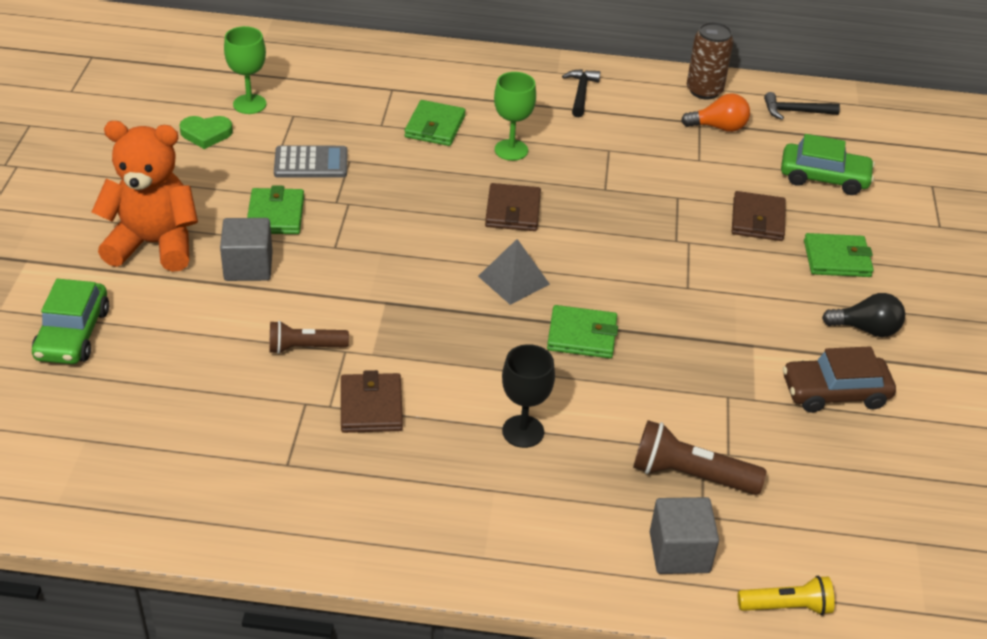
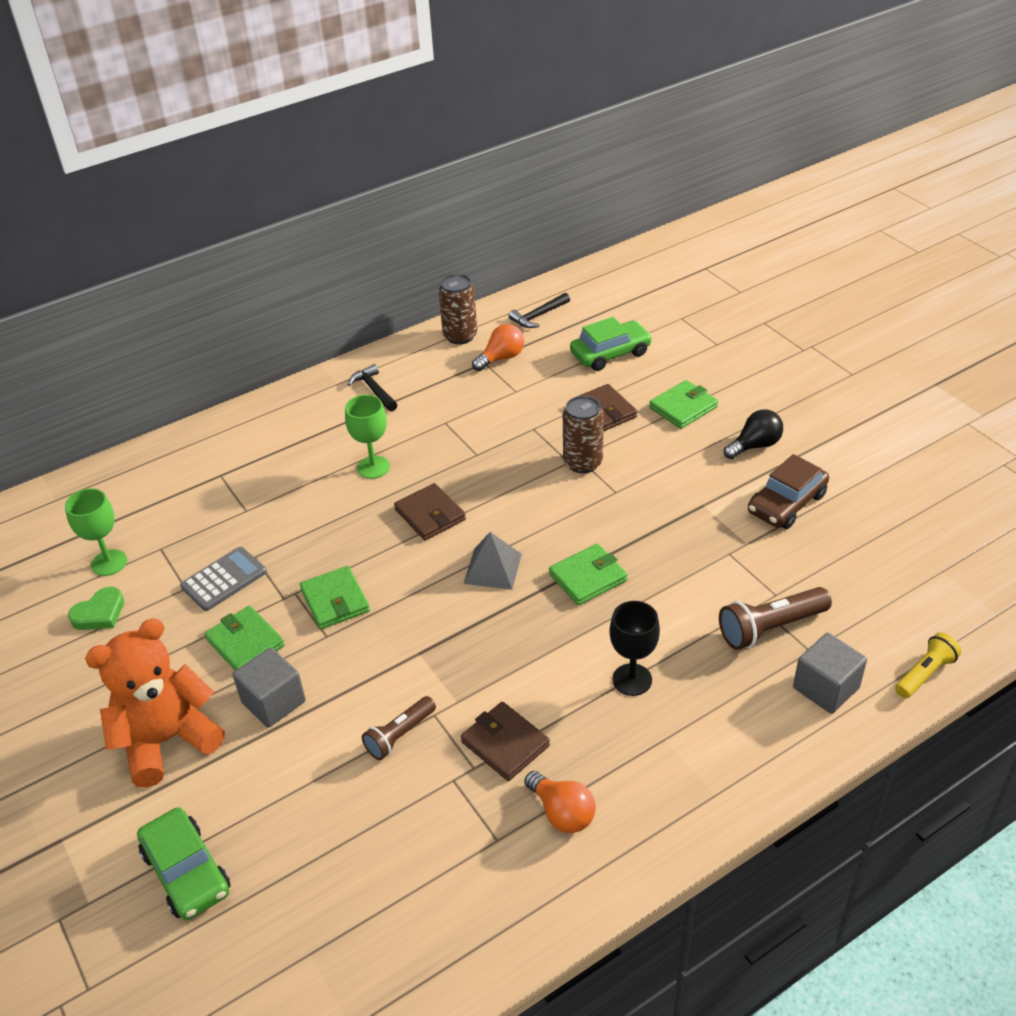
camera: 35 degrees left, 0 degrees up
green wallet [404,100,466,146] -> green wallet moved to [300,566,370,629]
none -> orange light bulb [525,771,596,833]
none -> brown can [563,396,604,473]

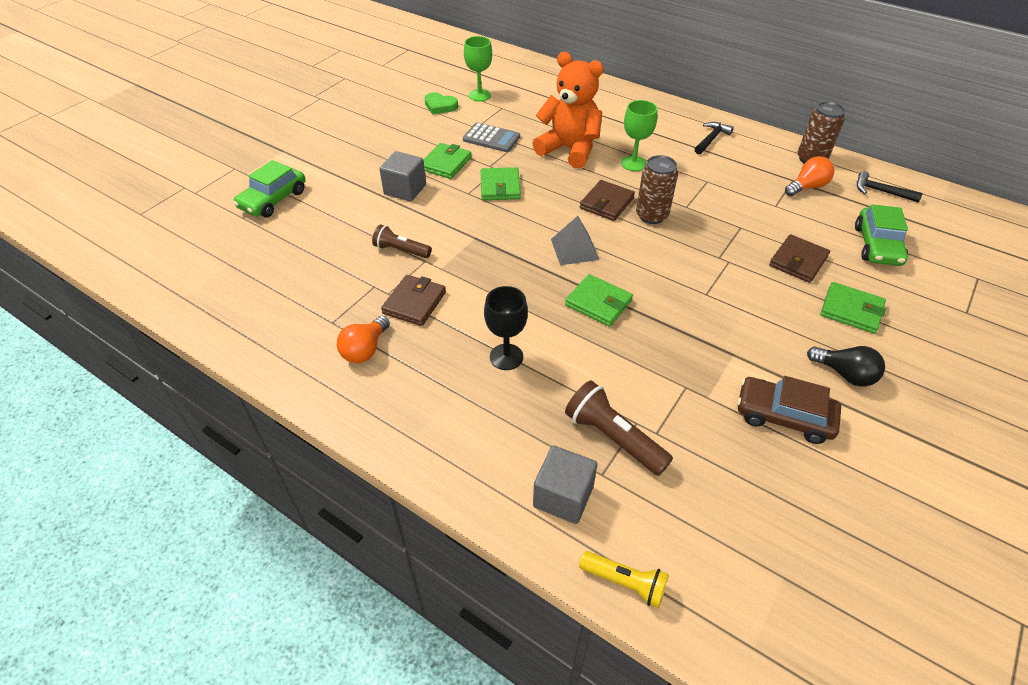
camera: 65 degrees right, 5 degrees up
orange teddy bear [85,619,225,788] -> orange teddy bear moved to [532,52,604,168]
green wallet [300,566,370,629] -> green wallet turned 45 degrees counterclockwise [481,167,521,200]
orange light bulb [472,324,524,371] -> orange light bulb turned 60 degrees counterclockwise [785,156,834,196]
brown can [563,396,604,473] -> brown can moved to [636,155,678,224]
green car [570,317,652,371] -> green car turned 60 degrees clockwise [855,204,908,266]

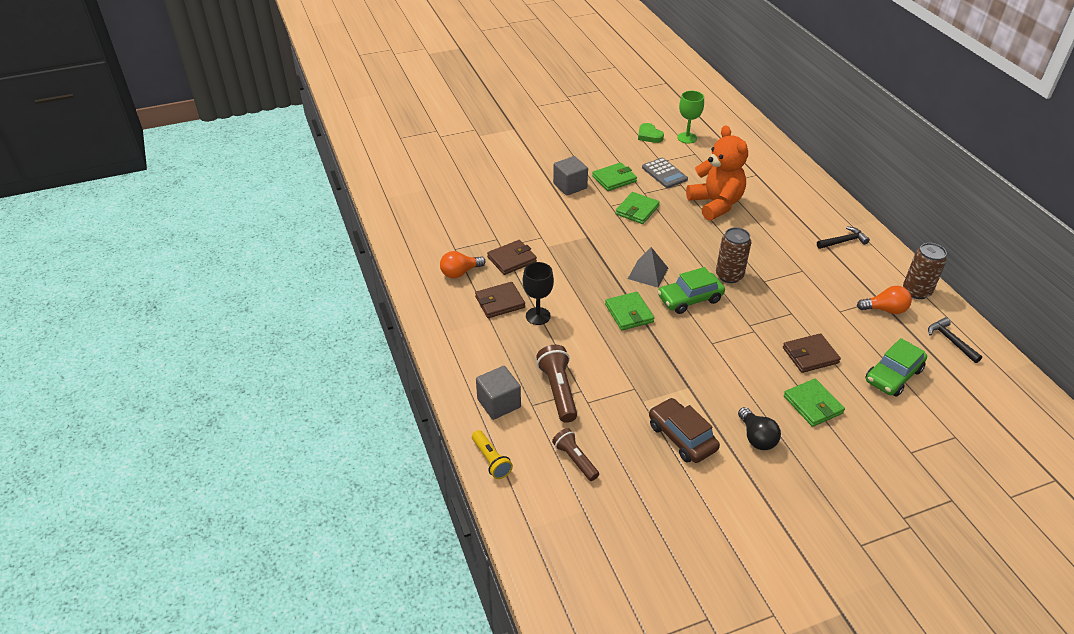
camera: 35 degrees right, 5 degrees down
green car [233,160,306,217] -> green car moved to [658,267,725,314]
brown flashlight [372,224,432,258] -> brown flashlight moved to [552,428,599,481]
brown wallet [580,180,635,221] -> brown wallet moved to [475,282,525,318]
green goblet [621,100,657,171] -> none

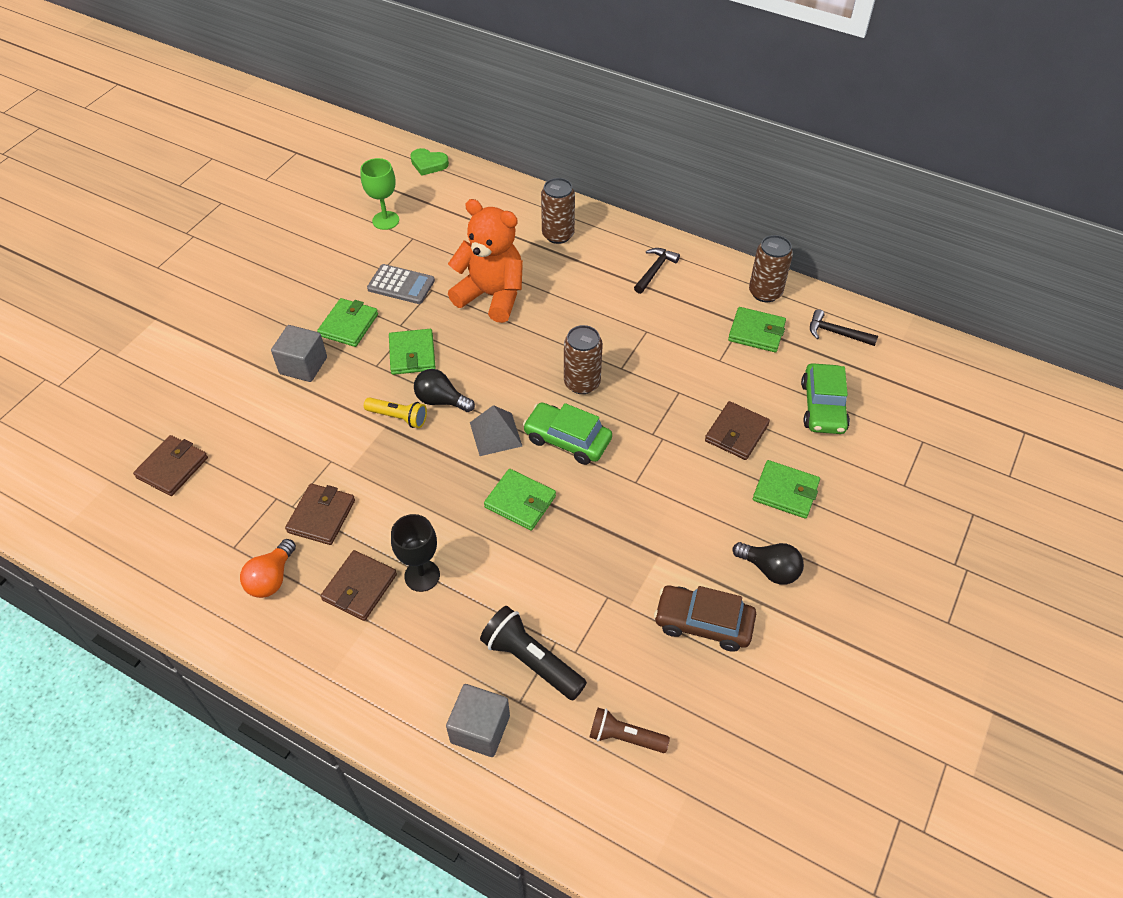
camera: 40 degrees left, 10 degrees up
yellow flashlight [472,430,513,479] -> yellow flashlight moved to [364,397,427,428]
brown flashlight [536,345,577,423] -> black flashlight [480,606,587,701]
green heart [638,123,664,143] -> green heart moved to [410,148,449,176]
green car [658,267,725,314] -> green car turned 90 degrees clockwise [523,402,612,465]
orange light bulb [857,286,912,314] -> green wallet [728,307,786,352]
none -> brown wallet [133,435,208,496]
none -> black light bulb [414,369,475,412]
none -> brown can [541,178,575,244]

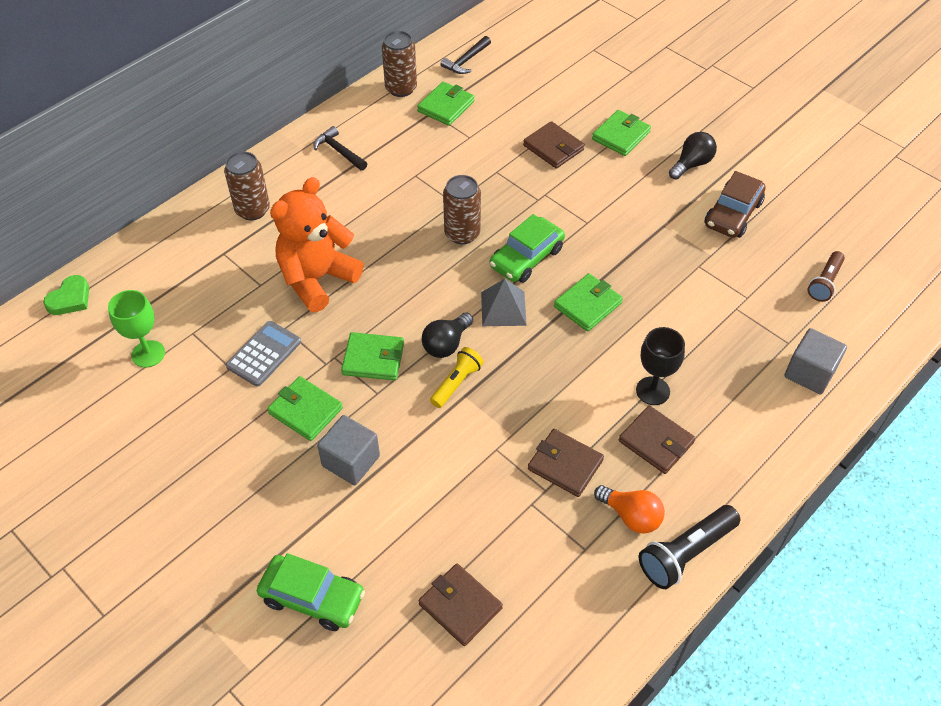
camera: 75 degrees left, 0 degrees up
black flashlight [480,606,587,701] -> black flashlight moved to [639,505,740,589]
green car [801,363,850,434] -> green car moved to [257,553,365,631]

